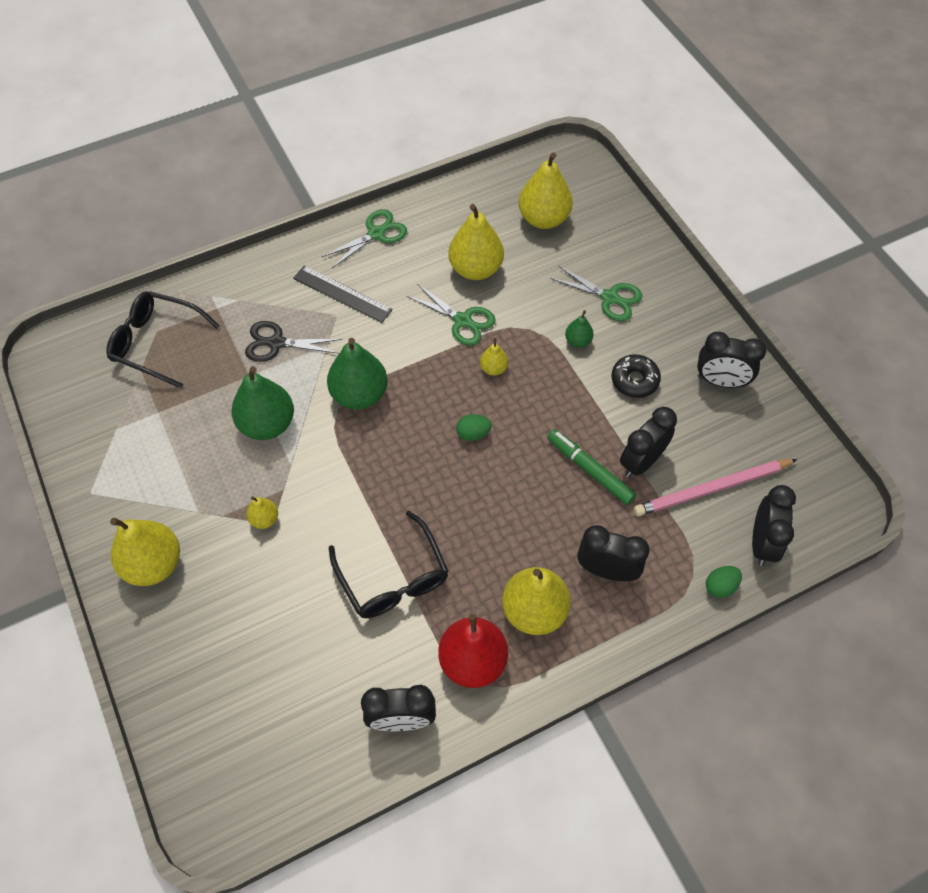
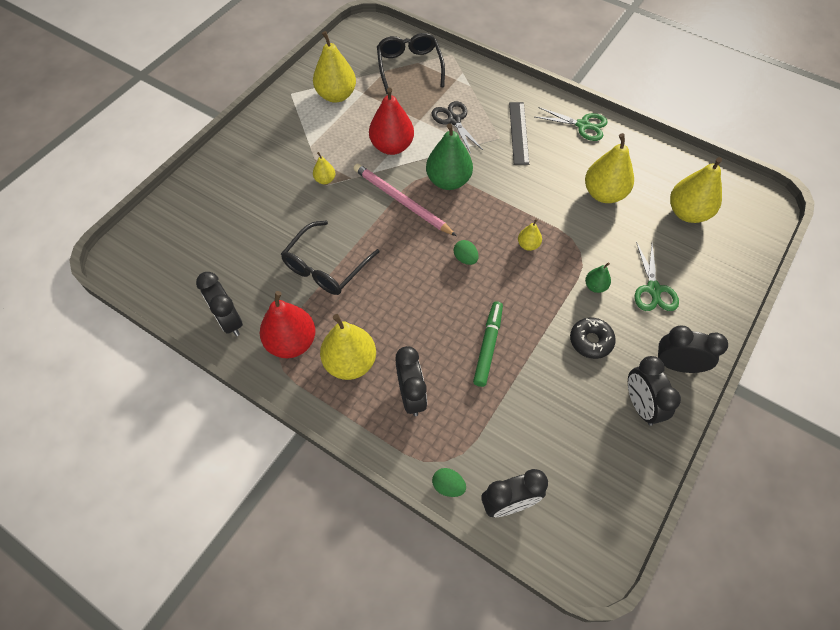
camera: 60 degrees right, 0 degrees up
yellow pear [110,518,180,586] -> yellow pear moved to [313,31,356,103]
green pear [231,366,294,440] -> red pear [369,88,414,155]
green scissors [407,284,496,345] -> none
black clock [620,407,677,478] -> black clock moved to [658,325,728,373]
pink pencil [634,459,798,517] -> pink pencil moved to [354,164,456,236]

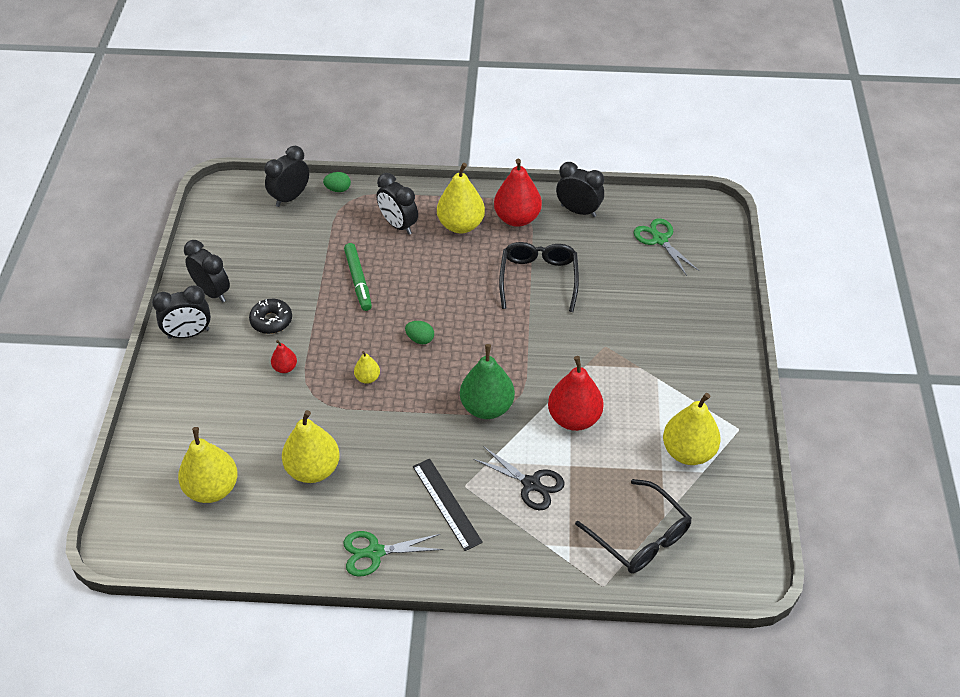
camera: 150 degrees right, 10 degrees down
yellow pear [313,152,335,184] -> none
pink pencil [354,164,456,236] -> none
green pear [585,263,611,293] -> red pear [271,340,297,373]
green scissors [635,242,679,311] -> green scissors moved to [634,218,699,276]

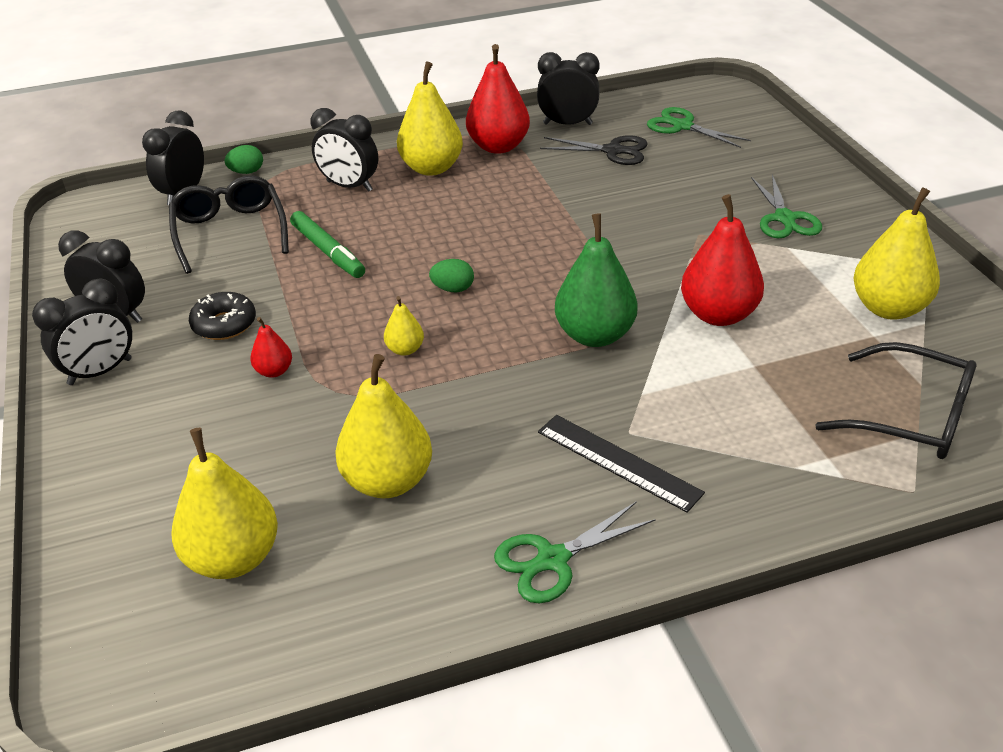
camera: 20 degrees left, 10 degrees down
black scissors [473,446,565,510] -> black scissors moved to [540,135,648,165]
black glasses [499,242,579,312] -> black glasses moved to [169,175,289,274]
none -> green scissors [751,175,822,238]

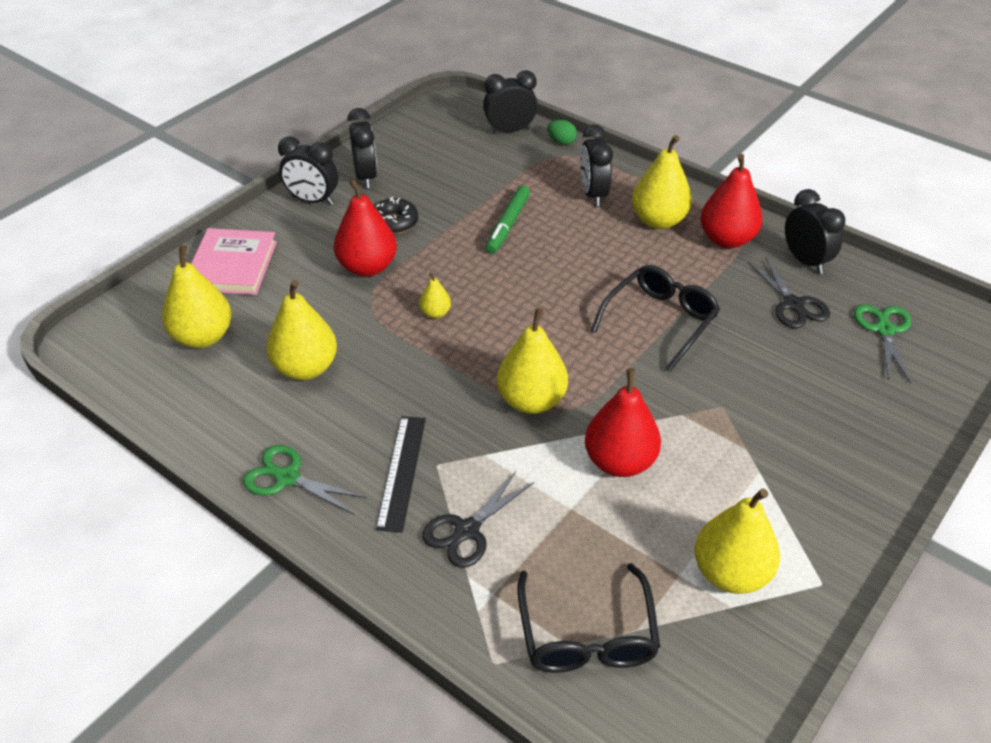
camera: 55 degrees right, 5 degrees up
black glasses [169,175,289,274] -> black glasses moved to [591,265,720,372]
red pear [250,317,292,378] -> red pear [334,178,397,277], size x2.05
green egg [429,259,474,292] -> none
green pear [555,213,638,347] -> yellow pear [497,308,568,414]
green scissors [751,175,822,238] -> none
none -> pink book [191,228,277,295]
none -> black scissors [422,471,534,568]

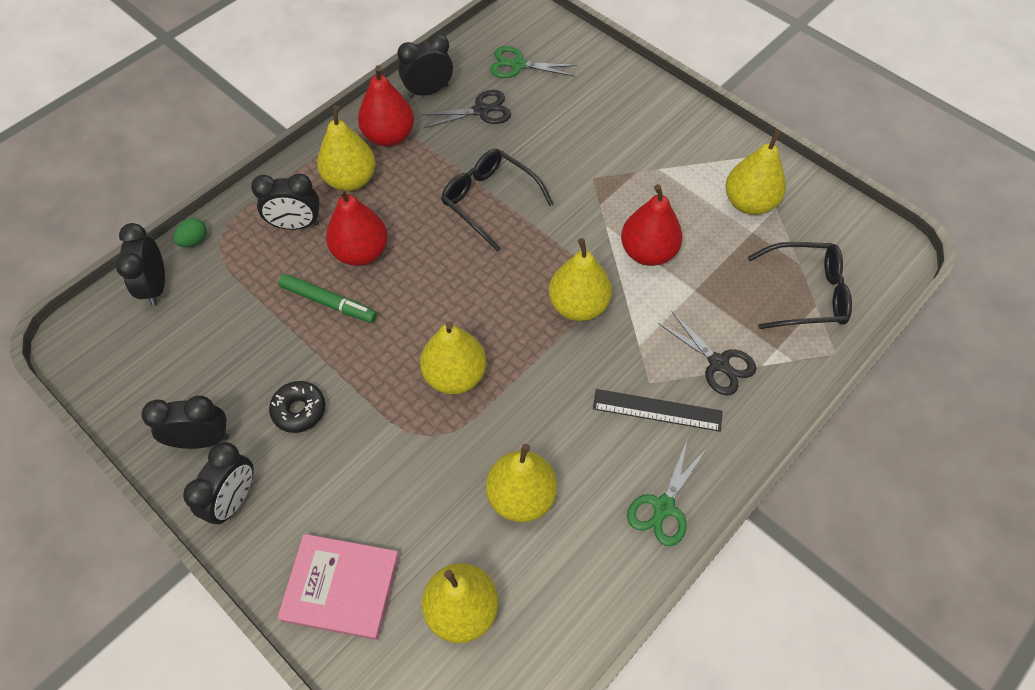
camera: 85 degrees left, 15 degrees up
red pear [334,178,397,277] -> red pear moved to [326,189,388,266]
yellow pear [419,272,451,318] -> yellow pear [420,322,486,394], size x2.05

